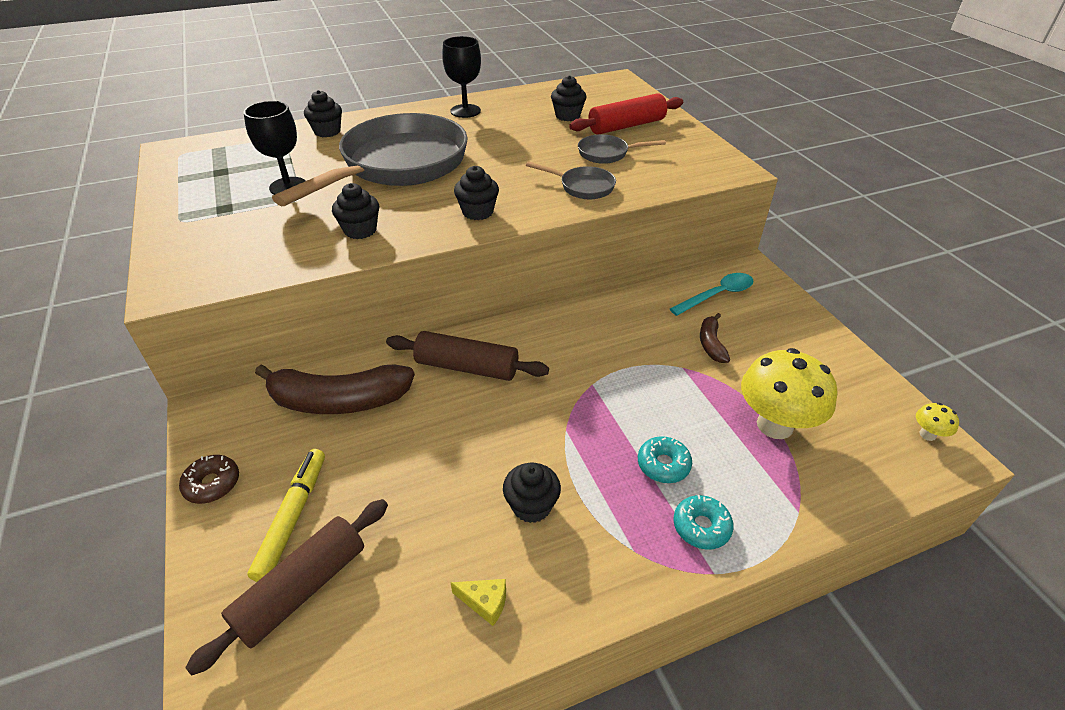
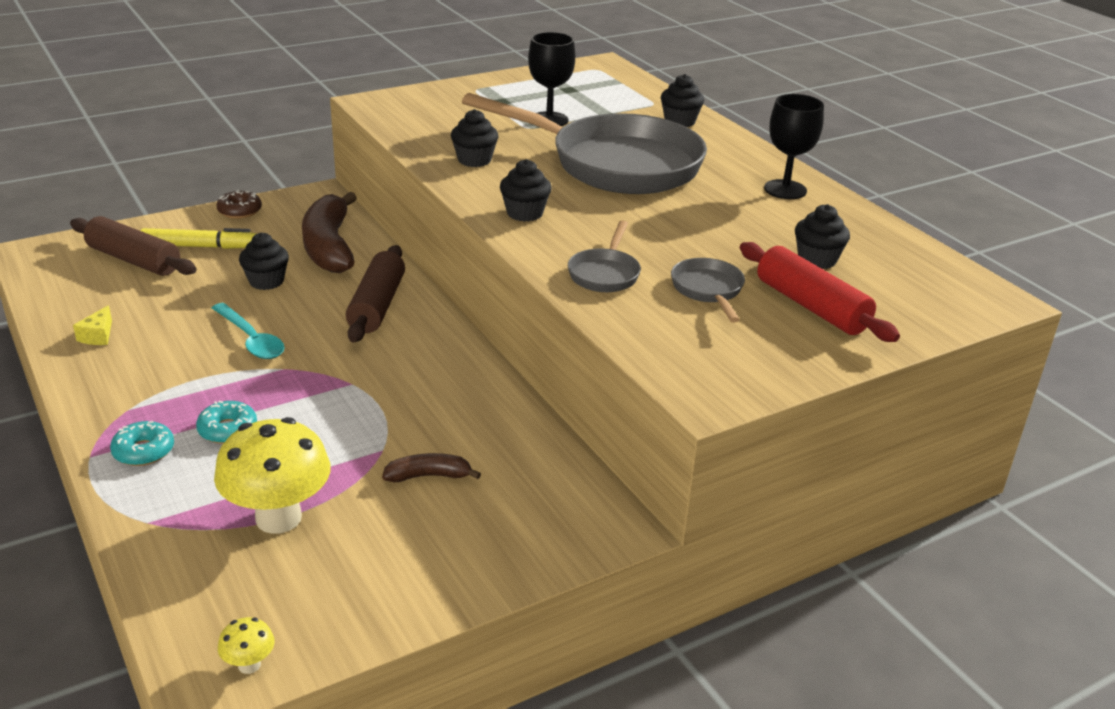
camera: 80 degrees right, 10 degrees down
black cupcake [503,463,561,523] -> black cupcake moved to [239,233,289,290]
turquoise spoon [670,273,754,316] -> turquoise spoon moved to [212,303,285,359]

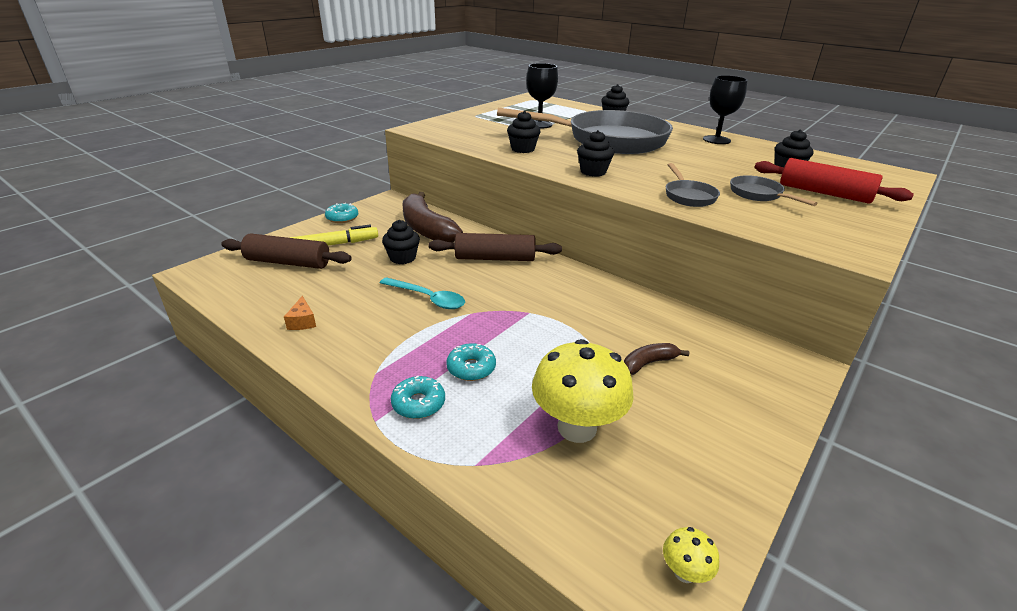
camera: 20 degrees left, 0 degrees up
yellow cheese [73,305,112,345] -> orange cheese [284,296,316,330]
brown donut [216,190,262,219] -> turquoise donut [325,203,359,223]
brown rolling pin [346,245,405,343] -> brown rolling pin turned 75 degrees counterclockwise [428,233,562,261]

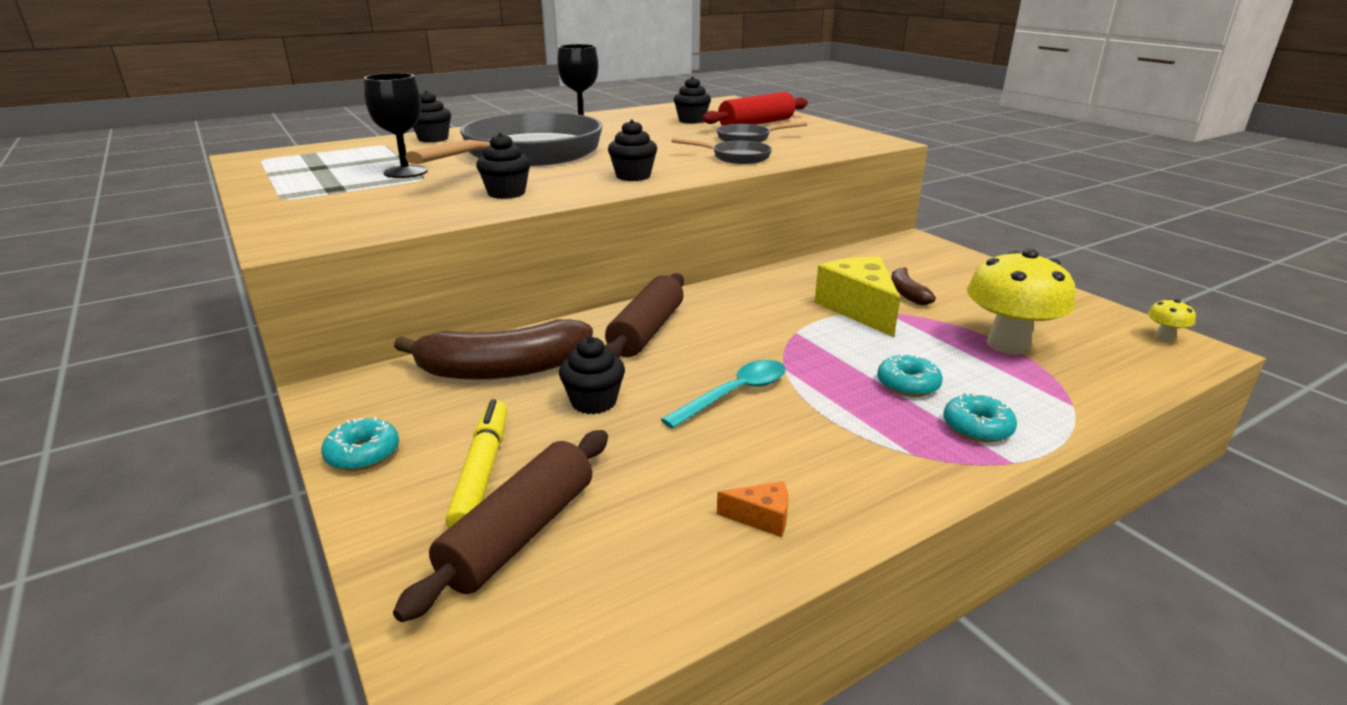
camera: 70 degrees left, 5 degrees down
none -> yellow cheese [814,257,900,337]

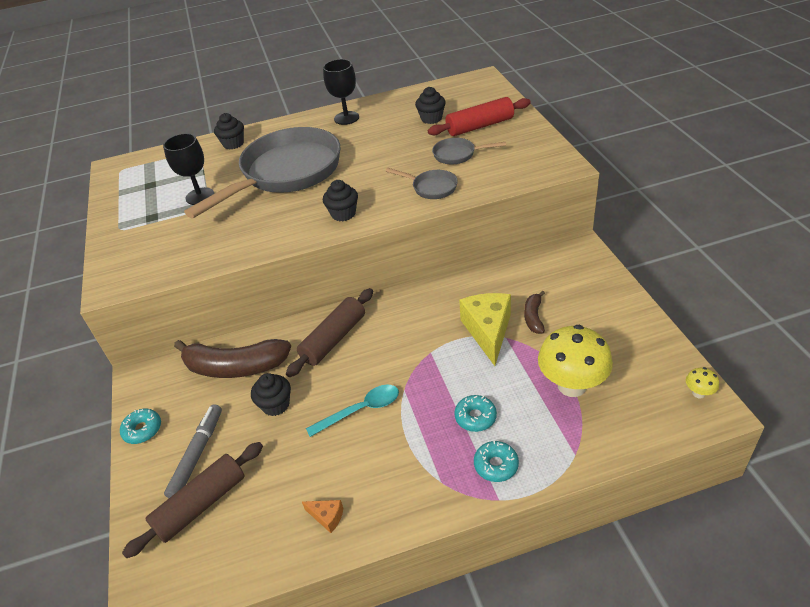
camera: 20 degrees right, 15 degrees up
yellow marker [446,399,507,528] -> grey marker [164,404,222,498]
black cupcake [476,133,531,199] -> none

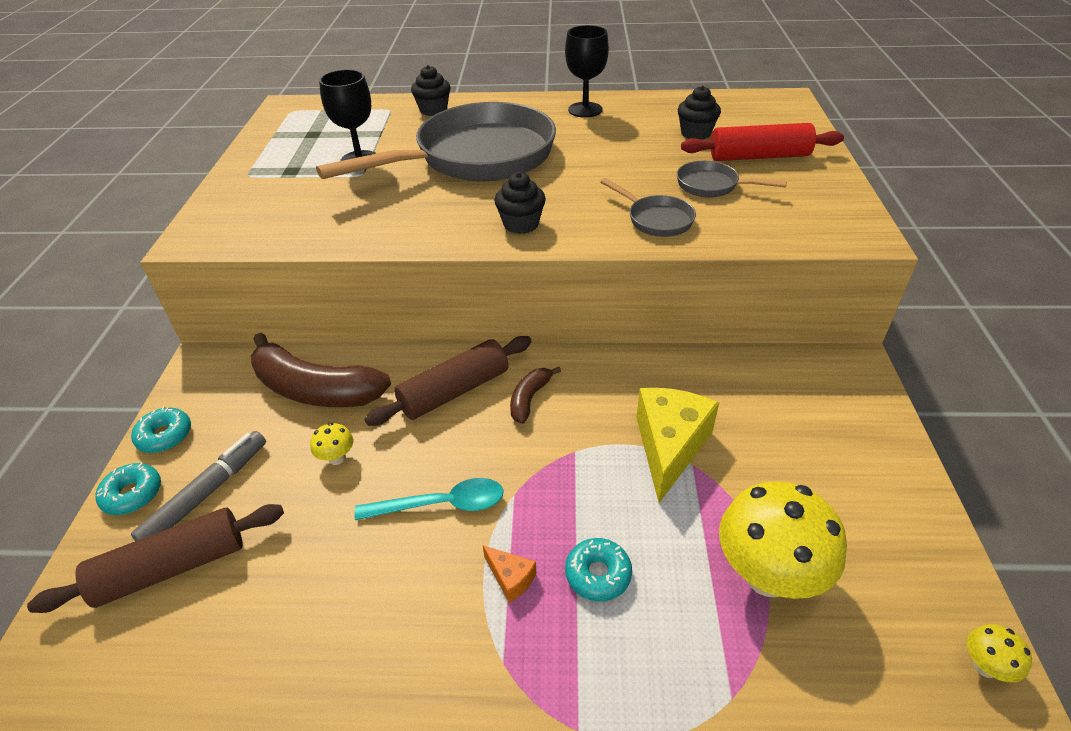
camera: 15 degrees right, 0 degrees up
black cupcake [251,373,291,416] -> yellow mushroom [310,423,353,465]
orange cheese [302,500,343,533] -> orange cheese moved to [483,545,536,603]
turquoise donut [474,441,519,482] -> turquoise donut moved to [95,463,161,515]
brown banana [524,290,545,334] -> brown banana moved to [510,367,561,424]

